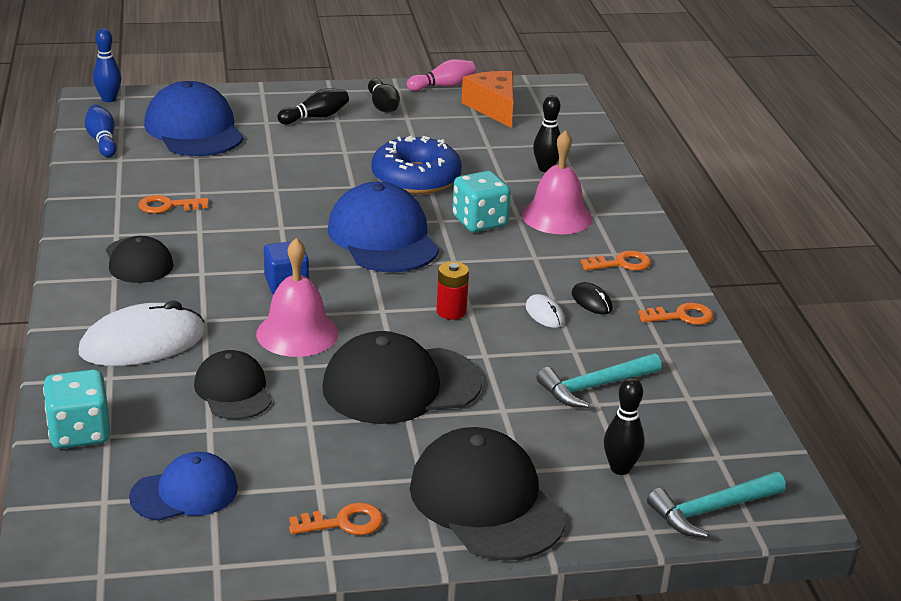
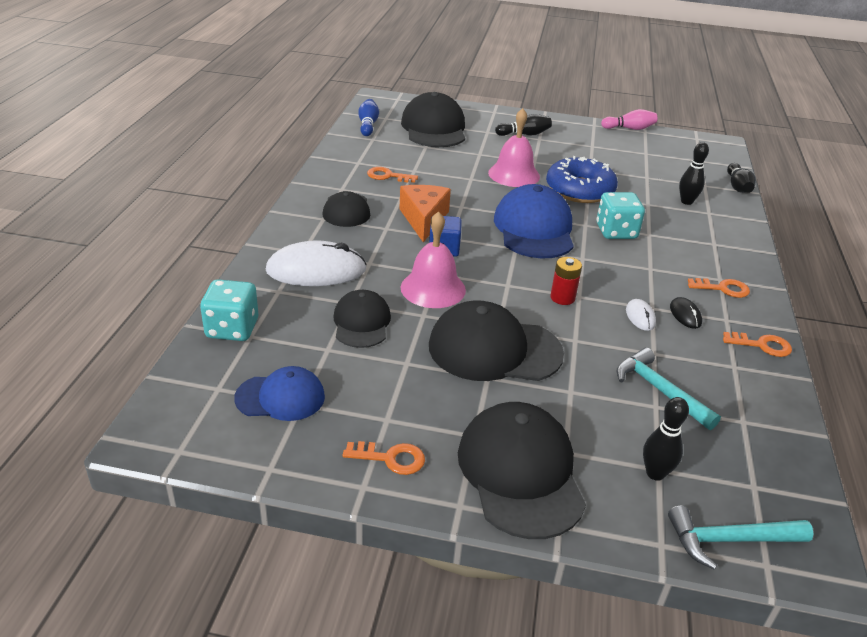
camera: 20 degrees right, 5 degrees up
blue bowling pin [93,28,121,102] -> none
blue cap [144,81,244,156] -> black cap [401,92,465,147]
black bowling pin [368,79,400,112] -> black bowling pin moved to [727,163,756,193]
orange cheese [461,71,513,128] -> orange cheese moved to [399,185,451,242]
pink bell [522,130,592,234] -> pink bell moved to [488,108,540,187]
turquoise hammer [537,353,662,408] -> turquoise hammer turned 60 degrees clockwise [617,348,721,430]

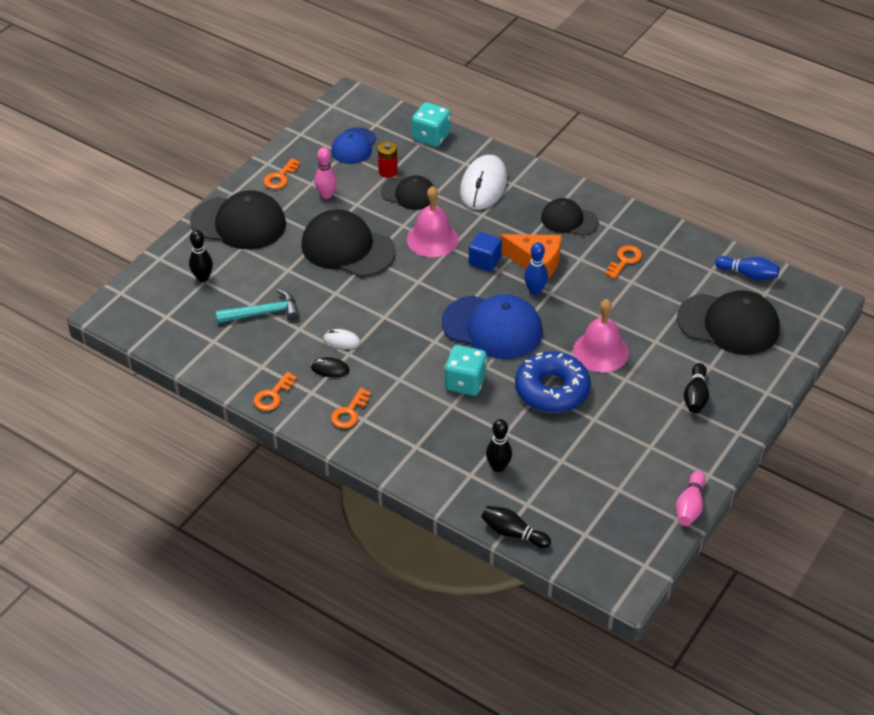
camera: 115 degrees right, 10 degrees up
black cap [429,300,564,381] -> black cap turned 90 degrees counterclockwise [301,209,396,277]
red battery [550,257,582,305] -> red battery moved to [378,141,398,178]
turquoise hammer [668,506,814,570] -> none
none -> pink bowling pin [314,147,337,199]
none -> blue bowling pin [524,243,548,295]

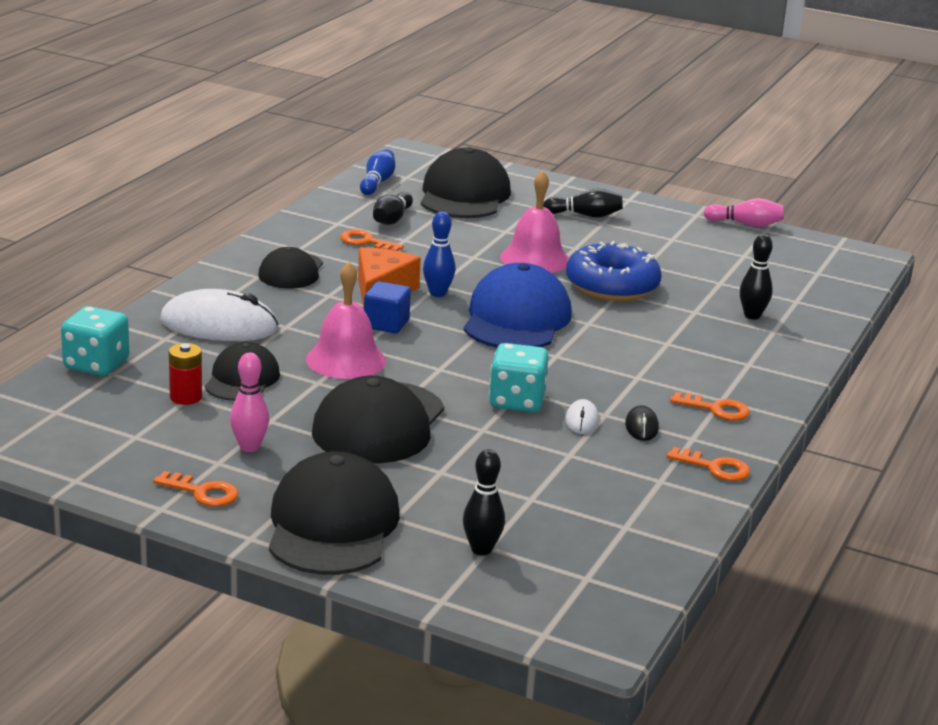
camera: 100 degrees left, 20 degrees down
turquoise hammer [216,289,300,323] -> none
blue cap [331,127,376,164] -> none
turquoise dice [444,345,487,396] -> turquoise dice moved to [489,343,549,412]
black bowling pin [481,506,551,548] -> black bowling pin moved to [373,192,413,225]

